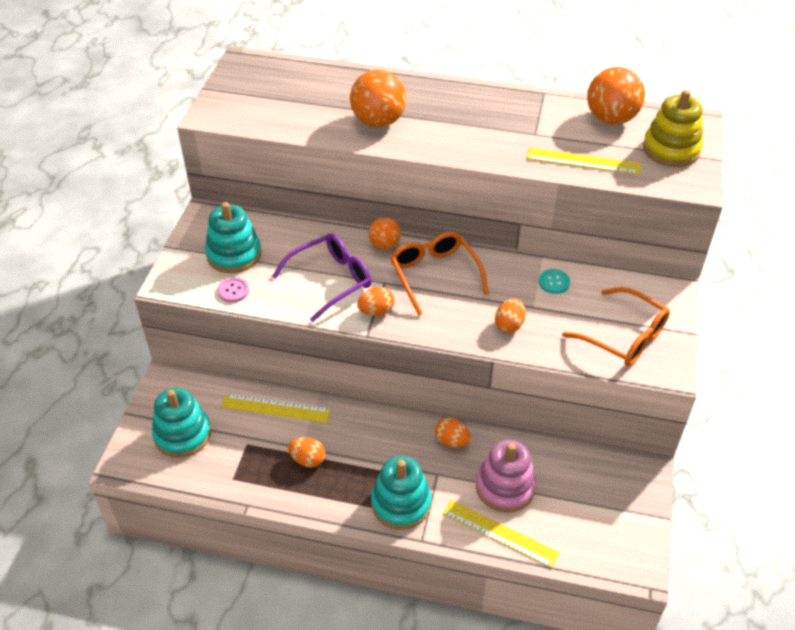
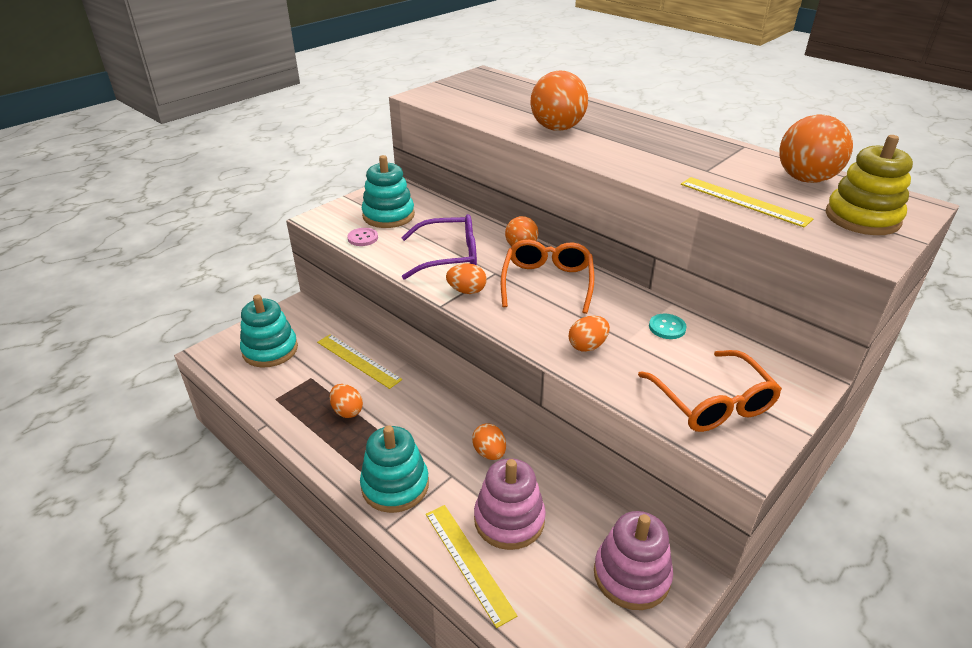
camera: 30 degrees right, 10 degrees down
none -> pink stacking toy [594,511,673,610]

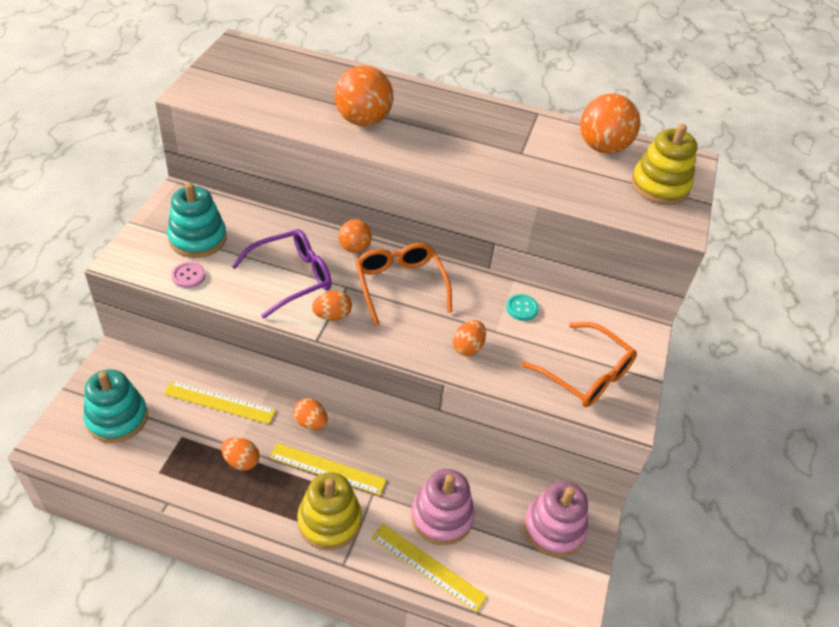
camera: 30 degrees left, 10 degrees up
turquoise stacking toy [360,425,429,513] -> yellow stacking toy [297,472,362,550]
orange egg [472,423,506,460] -> orange egg moved to [293,398,328,430]
yellow ruler [681,177,813,228] -> yellow ruler moved to [269,443,387,495]

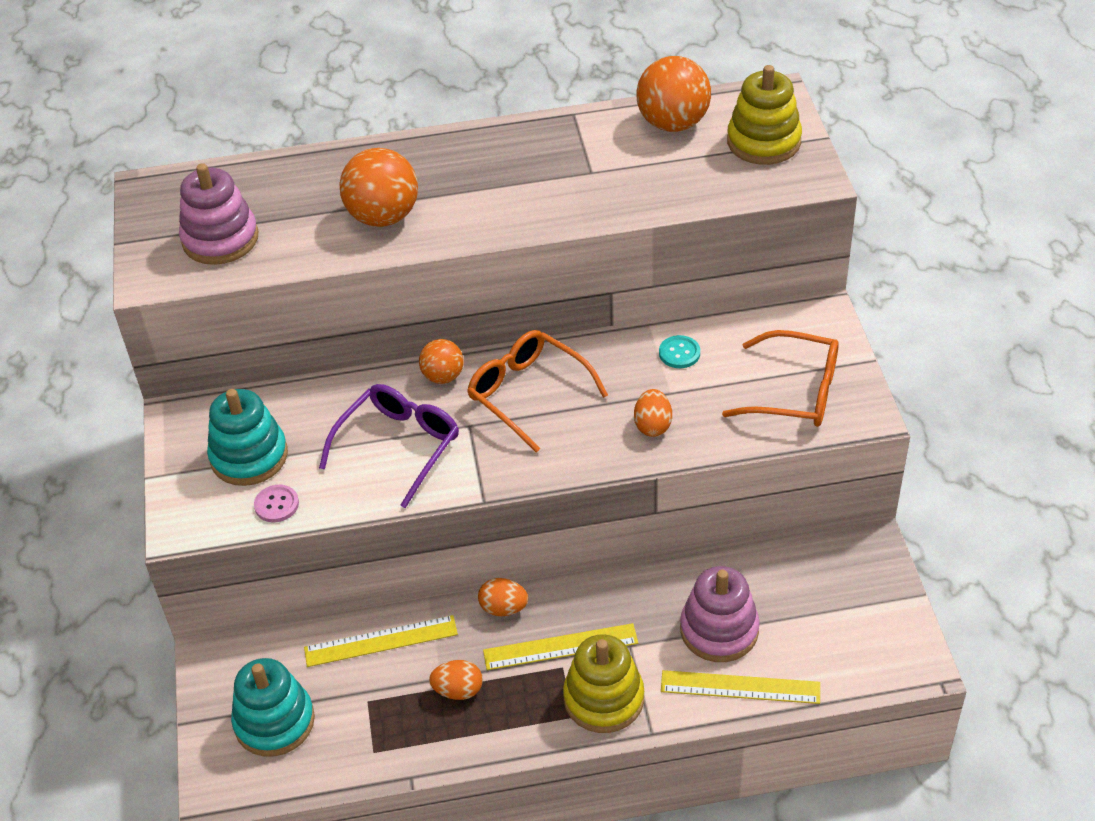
camera: 20 degrees left, 0 degrees up
orange egg [312,290,352,321] -> none
pink stacking toy [524,481,588,557] -> pink stacking toy moved to [179,163,258,265]

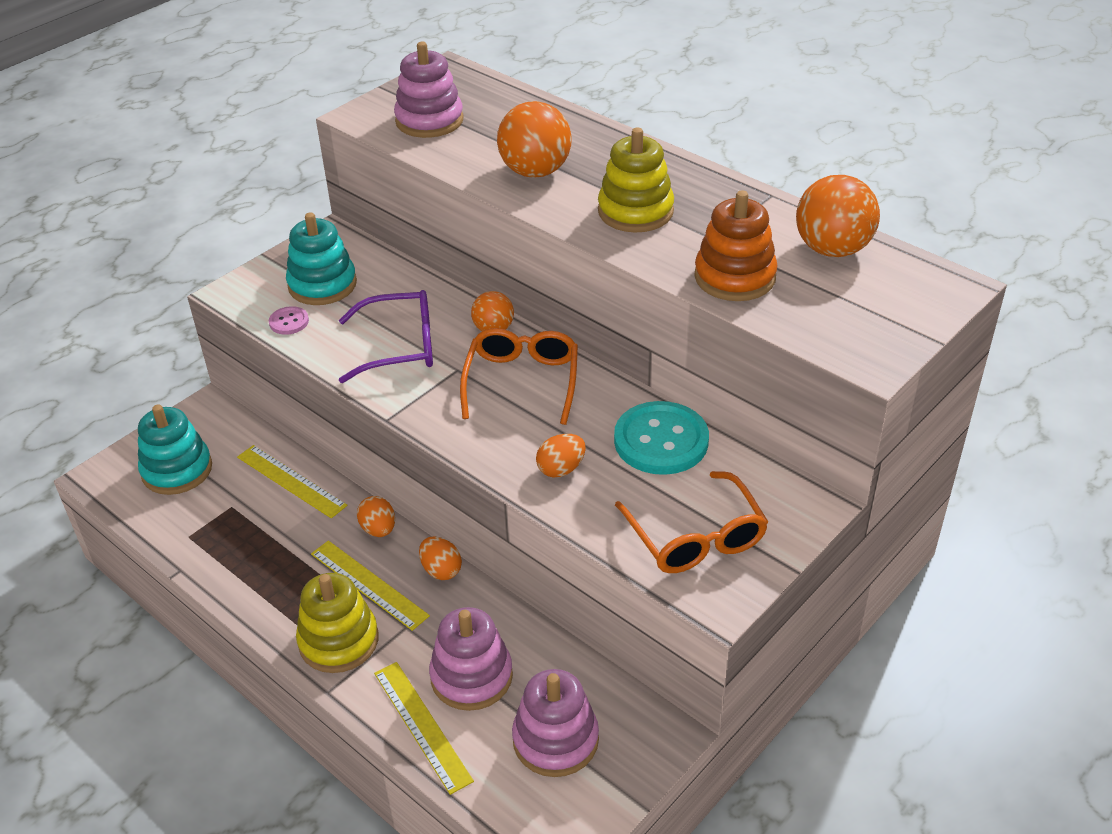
camera: 50 degrees right, 5 degrees down
orange egg [429,660,483,700] -> orange egg moved to [419,537,462,580]
turquoise button [659,335,700,368] -> turquoise button [614,401,709,475], size x2.14
yellow stacking toy [727,65,802,165] -> yellow stacking toy moved to [598,127,674,232]
none -> pink stacking toy [512,669,599,777]
none -> orange stacking toy [694,190,778,301]

